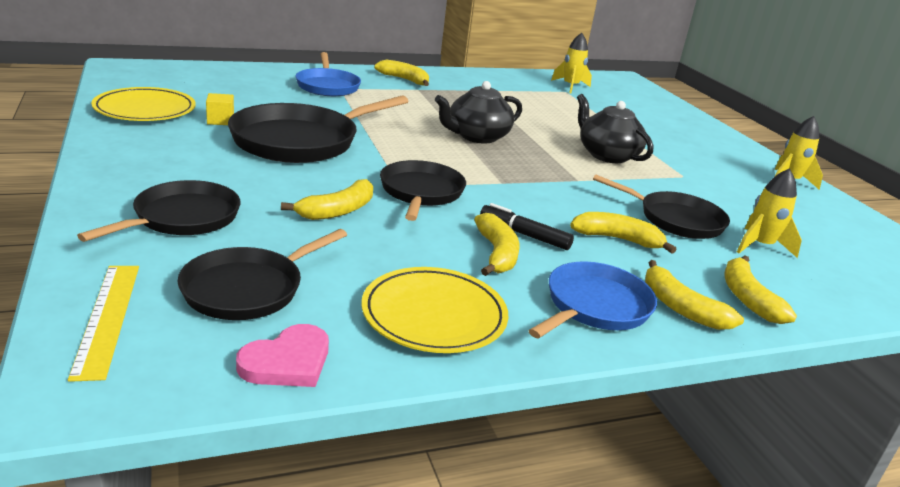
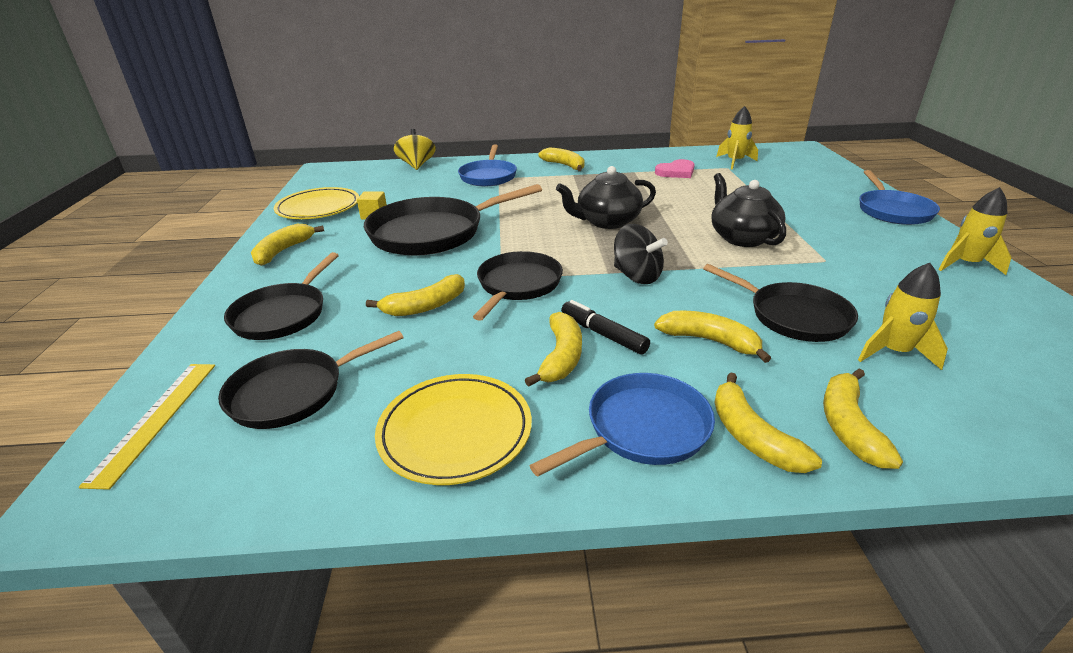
camera: 20 degrees right, 5 degrees up
black pan [77,180,240,242] -> black pan turned 150 degrees clockwise [224,252,339,340]
pink heart [236,324,329,387] -> pink heart moved to [655,159,695,178]
none -> yellow banana [251,224,324,266]
none -> yellow spinning top [394,129,436,170]
none -> black spinning top [614,224,668,284]
none -> blue pan [859,170,940,225]

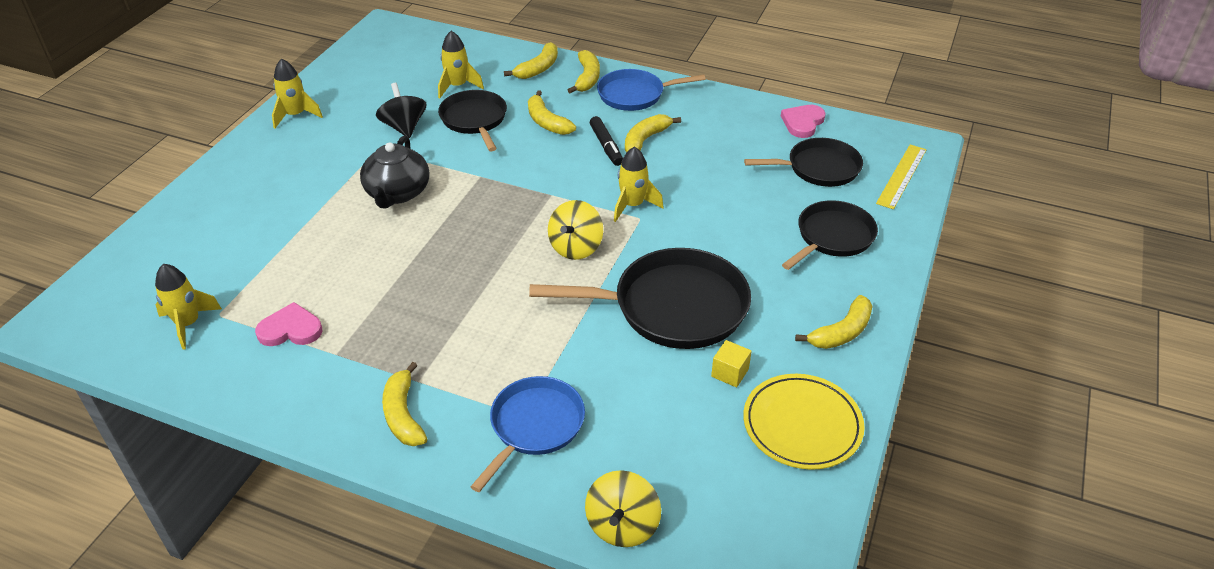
camera: 155 degrees left, 10 degrees up
yellow banana [366,274,465,316] -> none
yellow plate [375,374,532,485] -> none
black pan [473,251,563,321] -> yellow rocket [614,146,664,222]
black teapot [556,166,656,229] -> none
black spinning top [614,224,668,284] -> black spinning top moved to [376,83,427,138]
blue pan [859,170,940,225] -> none
none -> yellow spinning top [548,200,603,260]
none -> pink heart [781,105,826,138]

